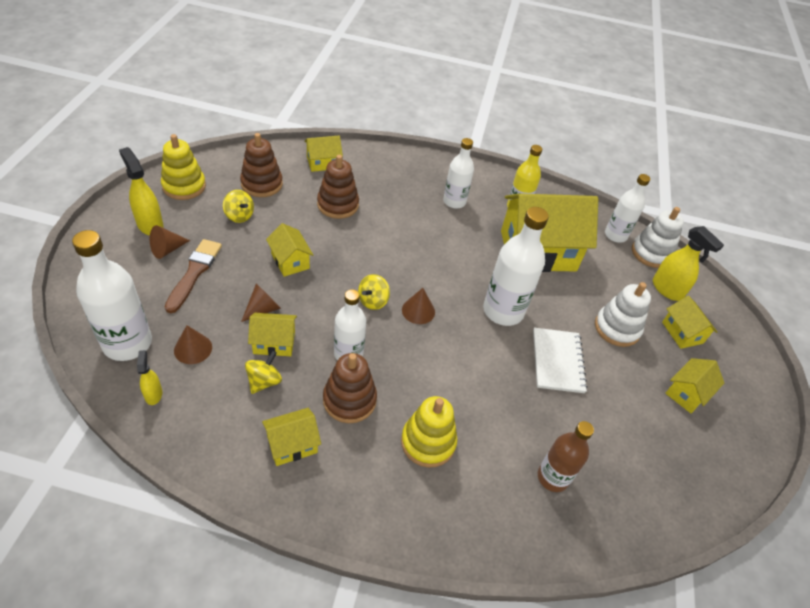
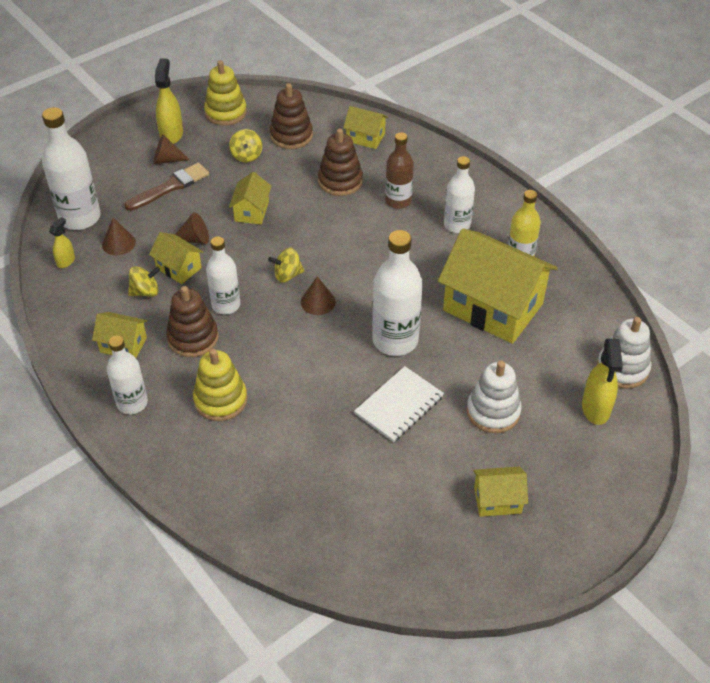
camera: 45 degrees right, 0 degrees up
brown bottle [538,421,594,492] -> brown bottle moved to [385,132,414,209]
white bottle [605,174,650,243] -> white bottle moved to [107,336,148,414]
yellow house [662,295,717,349] -> none

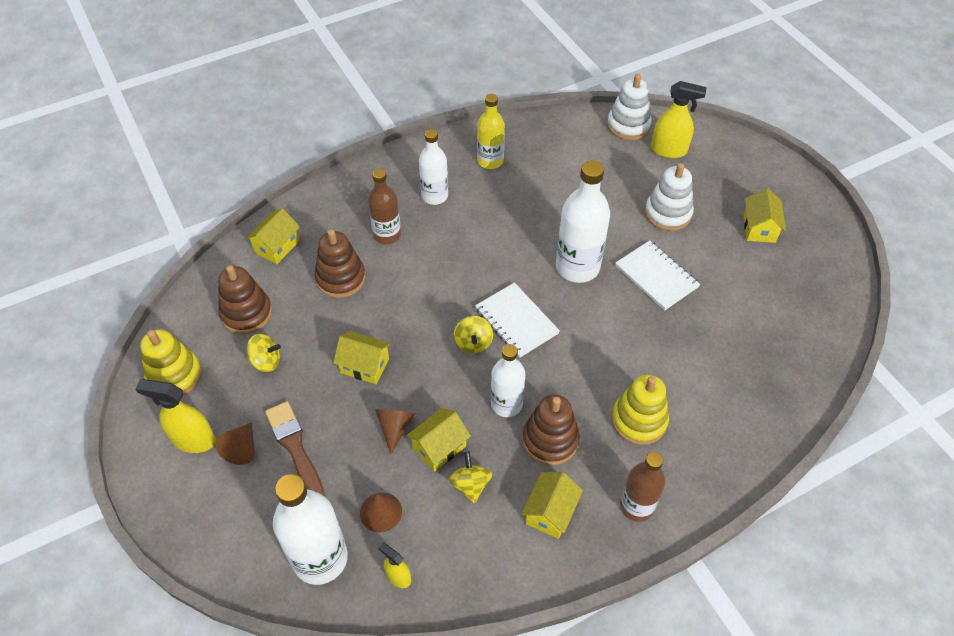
camera: 80 degrees left, 5 degrees up
white bottle [107,336,148,414] -> brown bottle [620,452,665,522]
brown cone [301,276,336,315] -> white notebook [475,282,560,358]
yellow house [438,228,558,344] -> none

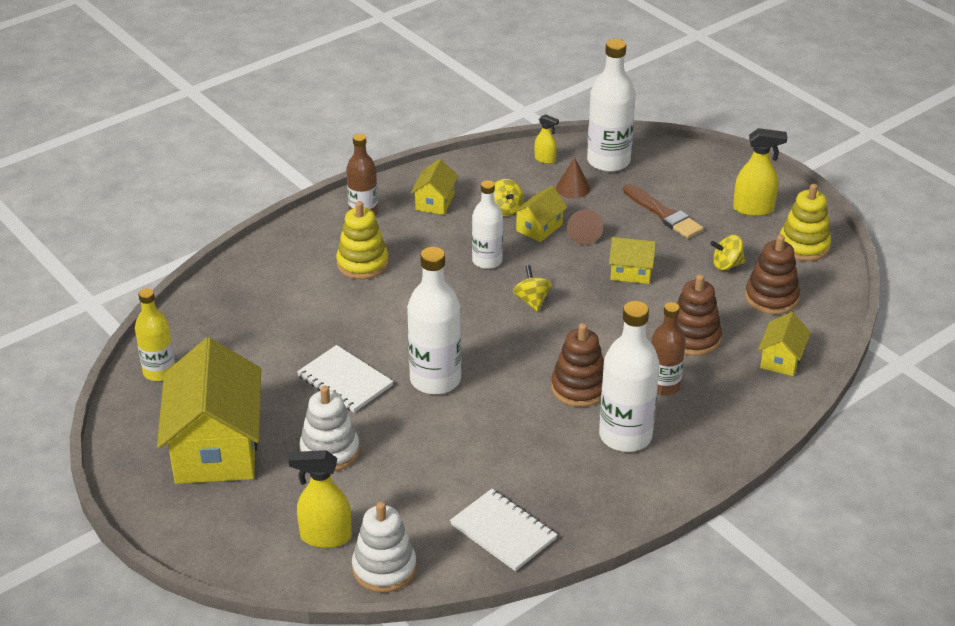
camera: 170 degrees right, 15 degrees down
brown cone [215,423,255,465] -> none
white bottle [419,129,448,205] -> white bottle [599,301,660,452], size x1.55
white notebook [475,282,560,358] -> white notebook moved to [450,489,557,571]
yellow bottle [477,94,505,169] -> yellow bottle moved to [135,288,175,381]
brown stacking toy [522,394,580,465] -> brown stacking toy moved to [551,323,604,407]
yellow house [744,188,786,243] -> yellow house [157,337,261,484], size x2.15

